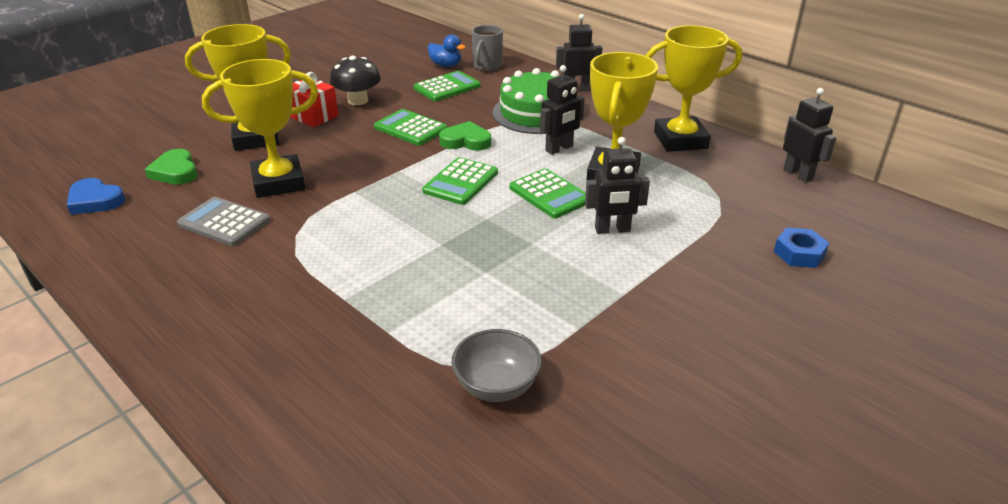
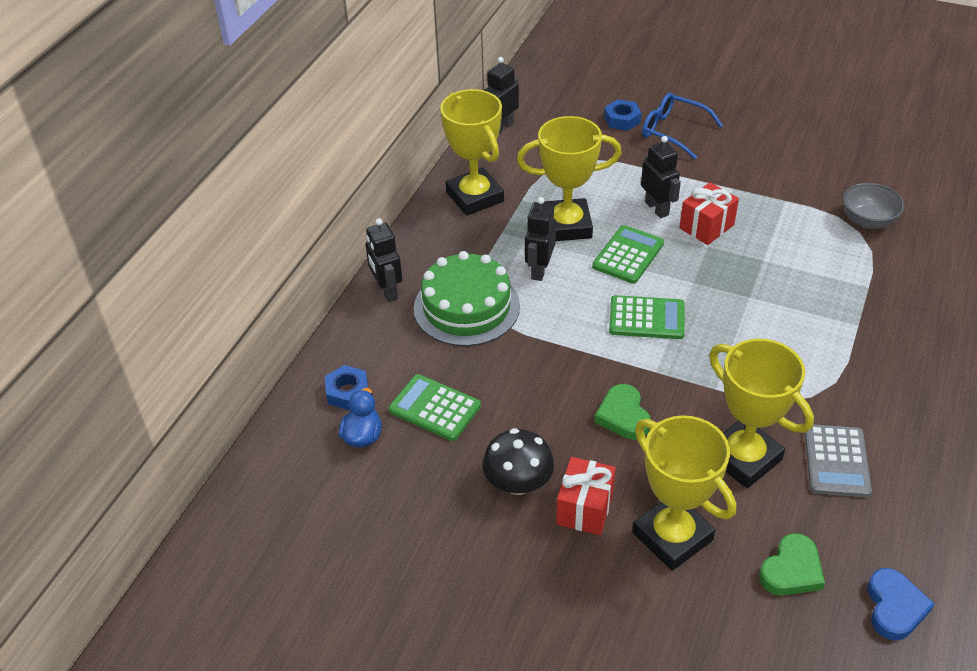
camera: 110 degrees left, 10 degrees up
green calculator [374,109,447,146] -> none
green heart [439,121,491,151] -> green heart moved to [594,384,651,440]
grey mug [472,25,503,71] -> blue nut [325,365,368,411]
black robot [540,65,585,155] -> black robot turned 105 degrees counterclockwise [525,197,556,281]
none -> blue glasses [642,93,723,160]
none -> red gift [679,182,739,245]

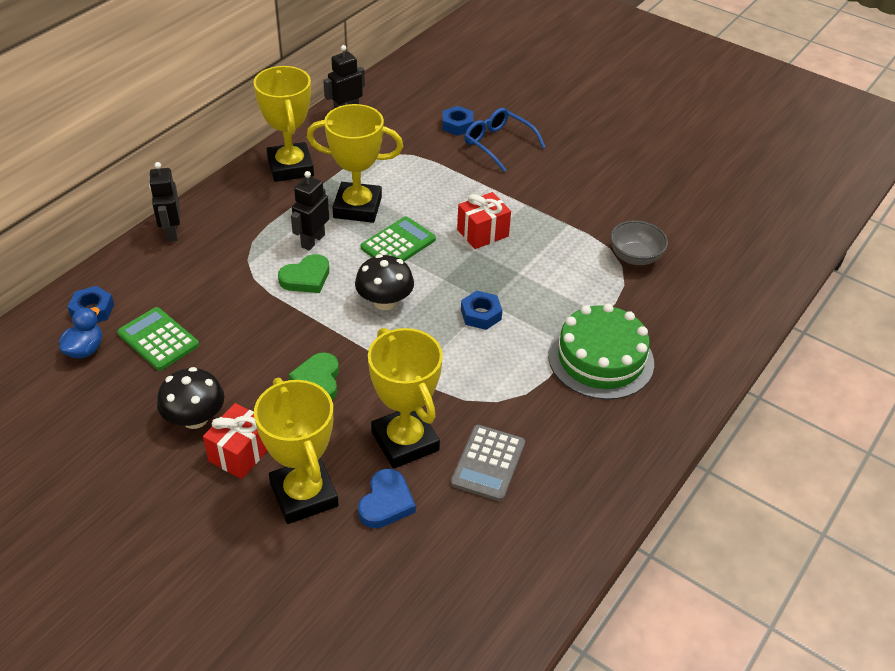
camera: 10 degrees right, 0 degrees up
green cake [414,251,520,346] -> green cake moved to [548,304,654,400]
green calculator [609,295,685,339] -> black mushroom [355,254,414,310]
black robot [641,136,681,218] -> none
green heart [759,533,825,596] -> green heart moved to [278,254,329,293]
blue heart [867,568,935,641] -> blue heart moved to [358,468,416,528]
none -> blue nut [461,291,502,330]

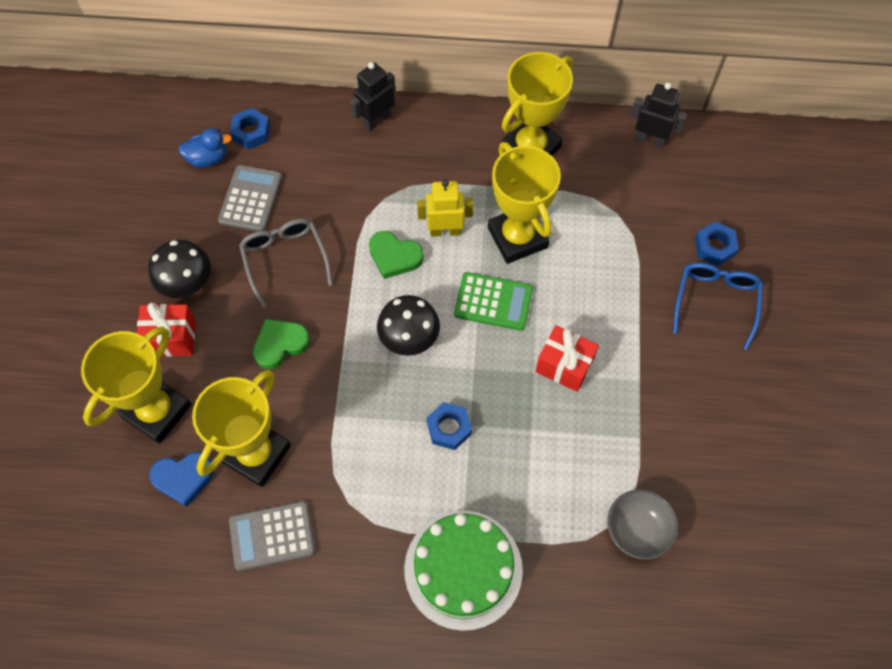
camera: 60 degrees right, 20 degrees up
green calculator [117,307,199,371] -> grey calculator [218,165,282,231]
black robot [291,171,329,251] -> yellow robot [417,180,473,237]
none -> grey glasses [239,218,333,308]

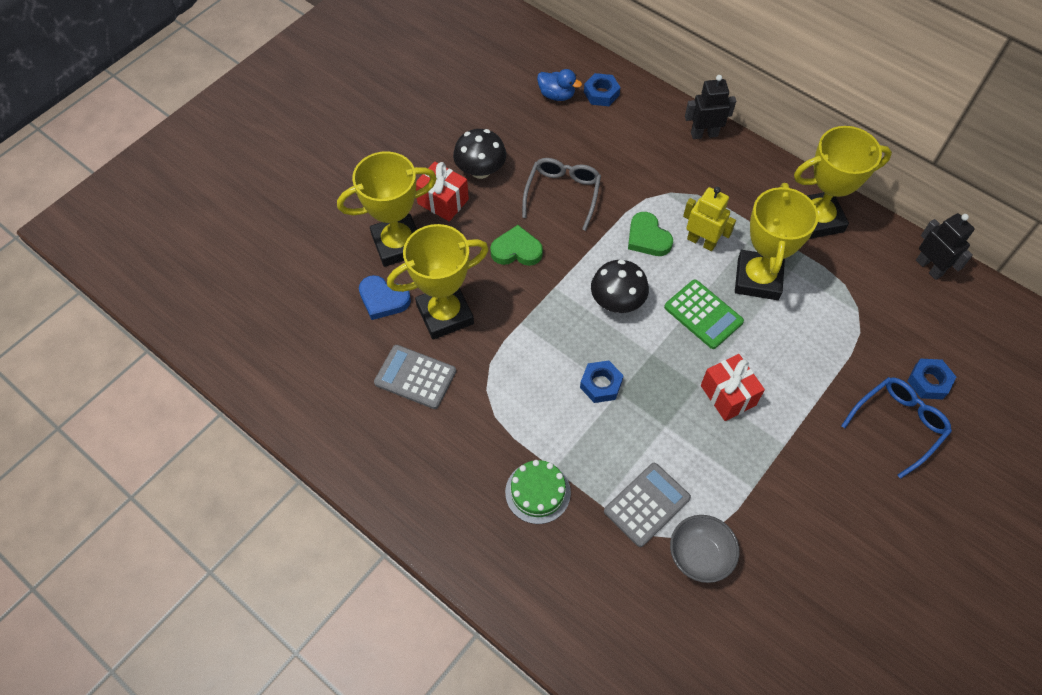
camera: 35 degrees right, 5 degrees down
grey calculator [218,165,282,231] -> grey calculator moved to [604,463,691,547]
green cake [404,511,523,631] -> green cake [505,460,571,524], size x0.60

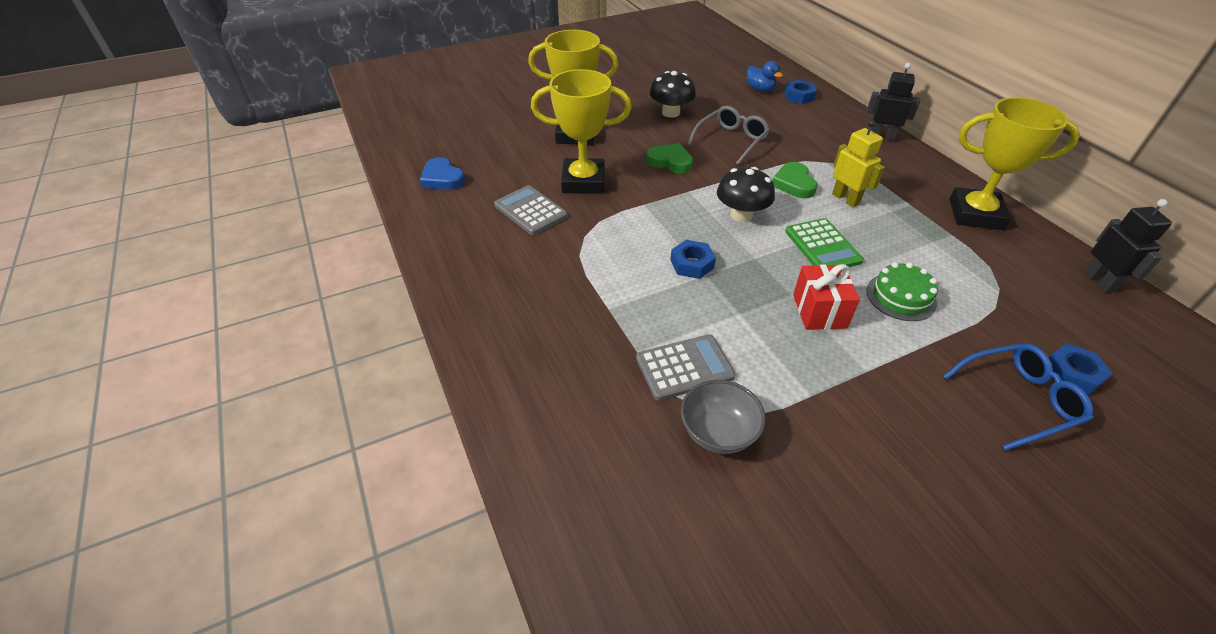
camera: 25 degrees right, 15 degrees down
blue heart [359,275,411,320] -> blue heart moved to [420,157,465,190]
red gift [416,162,469,221] -> none
green cake [505,460,571,524] -> green cake moved to [866,262,938,321]
yellow trophy [735,183,819,300] -> none

